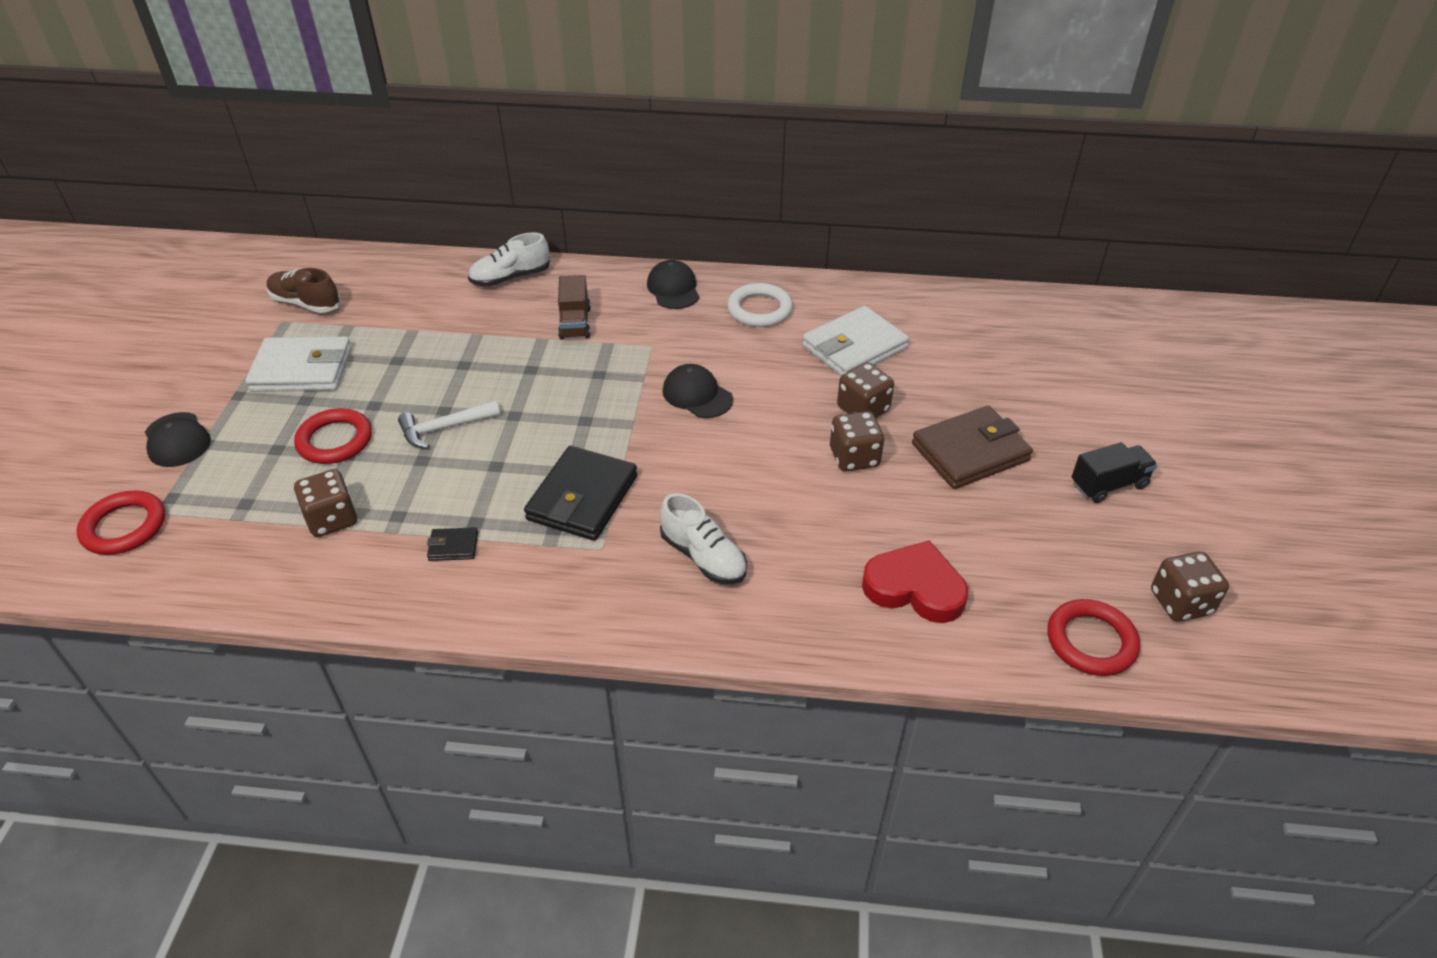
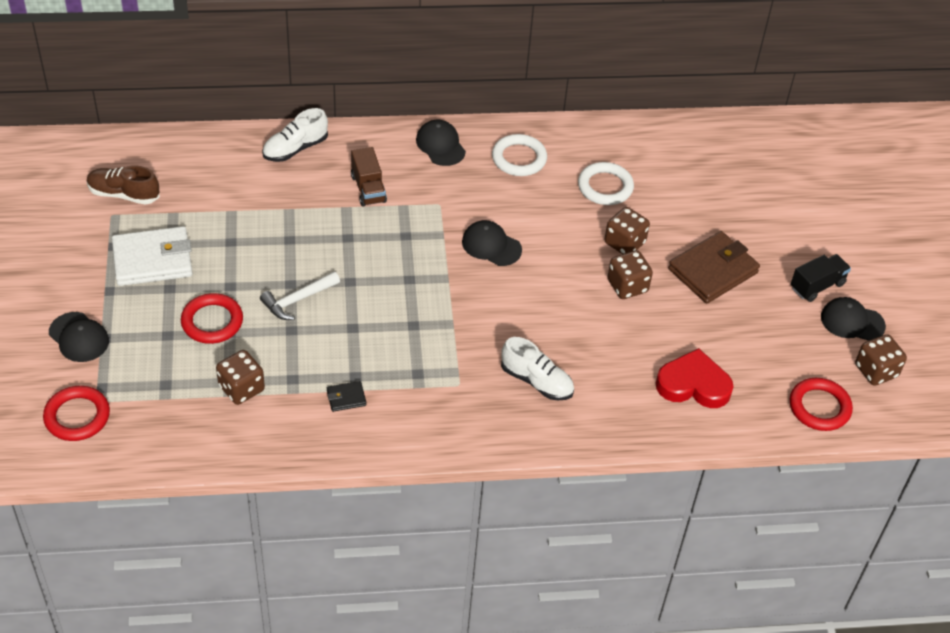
camera: 15 degrees left, 5 degrees up
black wallet [524,446,637,541] -> none
white wallet [802,306,909,376] -> white ring [578,162,634,205]
none -> black cap [821,297,886,341]

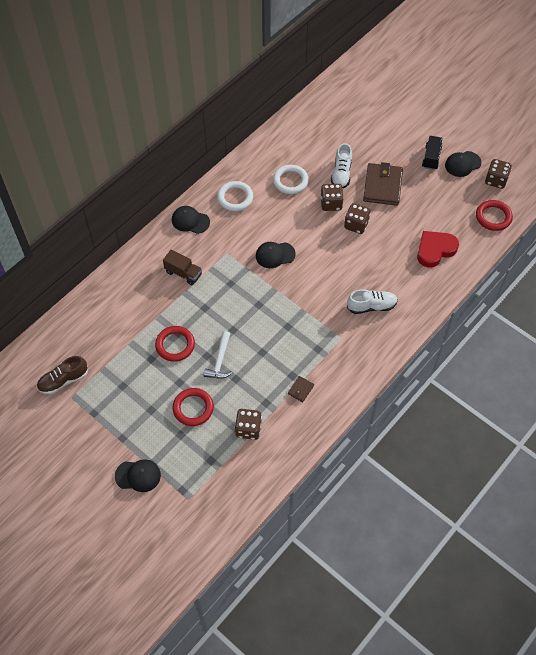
camera: 40 degrees left, 10 degrees up
red ring [43,386,110,441] -> red ring moved to [155,326,195,362]
white wallet [112,226,193,286] -> none
white shoe [262,108,328,162] -> white shoe moved to [331,143,352,188]
black wallet [327,381,366,412] -> brown wallet [288,376,314,402]

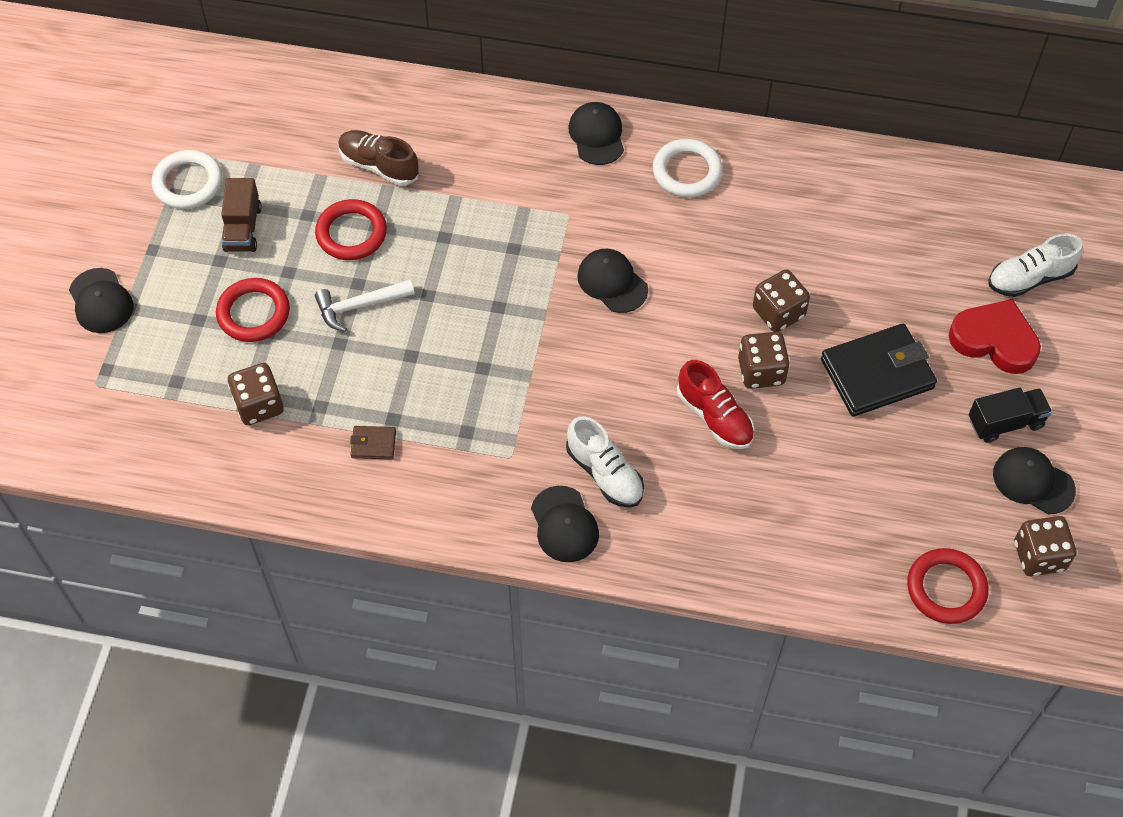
camera: 60 degrees right, 0 degrees up
brown shoe [37,356,88,394] -> brown shoe moved to [338,130,419,186]
brown truck [163,250,202,285] -> brown truck moved to [221,178,261,252]
white ring [273,165,309,194] -> white ring moved to [152,150,222,209]
white shoe [331,143,352,188] -> white shoe moved to [988,233,1083,297]
brown wallet [363,162,403,206] -> black wallet [821,324,937,417]
red heart [417,231,459,268] -> red heart moved to [949,299,1041,374]
none -> black cap [531,486,599,562]
none -> red shoe [677,360,755,449]

